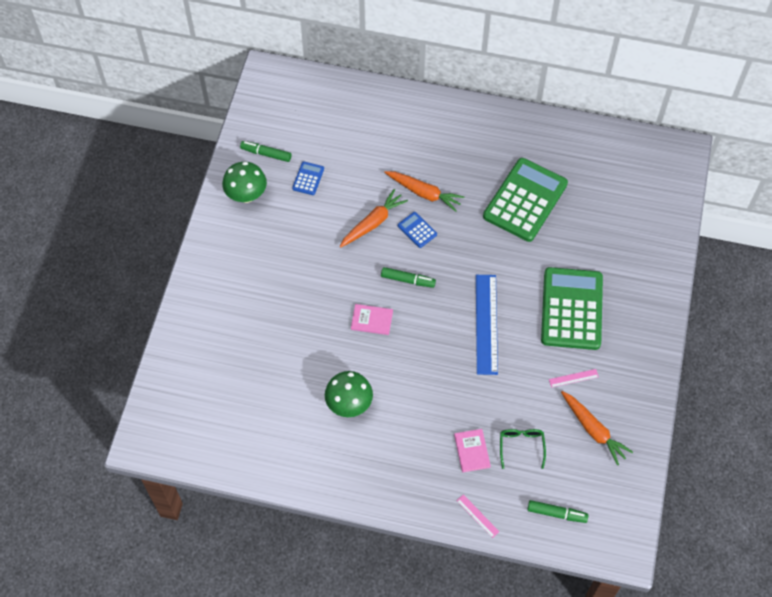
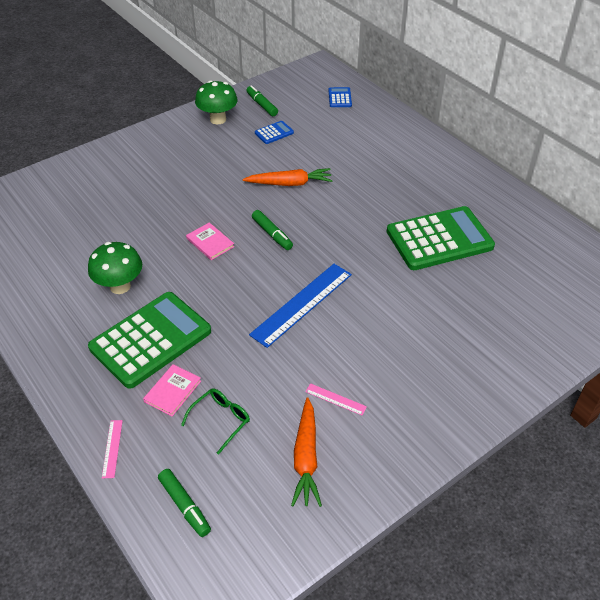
camera: 40 degrees right, 15 degrees down
orange carrot [384,171,464,212] -> none
blue calculator [398,212,437,248] -> blue calculator moved to [329,87,352,107]
green calculator [541,267,603,350] -> green calculator moved to [88,292,211,389]

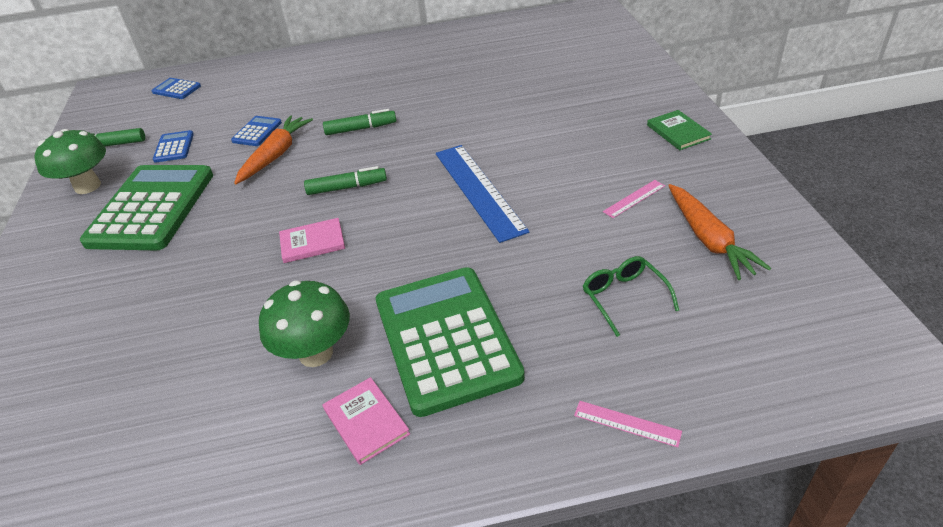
camera: 60 degrees left, 5 degrees down
pink book [143,364,201,416] -> pink book moved to [323,377,410,465]
green marker [158,469,211,537] -> green marker moved to [323,109,396,135]
orange carrot [291,397,322,507] -> orange carrot turned 45 degrees clockwise [668,184,771,280]
green calculator [387,206,495,270] -> green calculator moved to [80,165,213,250]
none -> blue calculator [231,116,282,146]
none -> green book [647,110,712,150]

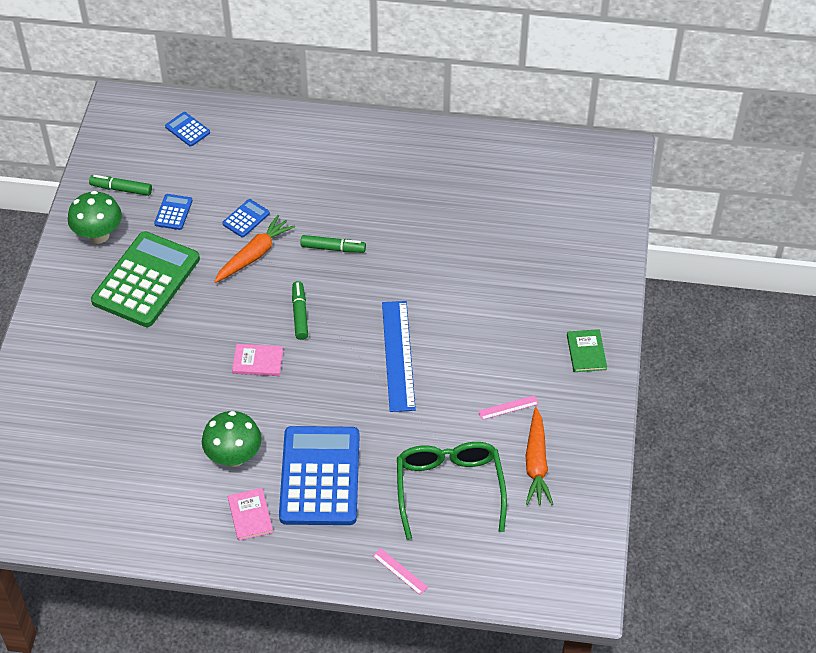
camera: 15 degrees right, 10 degrees up
green marker [304,166,387,195] -> green marker turned 105 degrees counterclockwise [292,281,308,340]
green calculator [376,267,525,417] -> blue calculator [279,426,360,525]
green glasses [583,256,680,337] -> green glasses [397,442,507,540], size x1.89

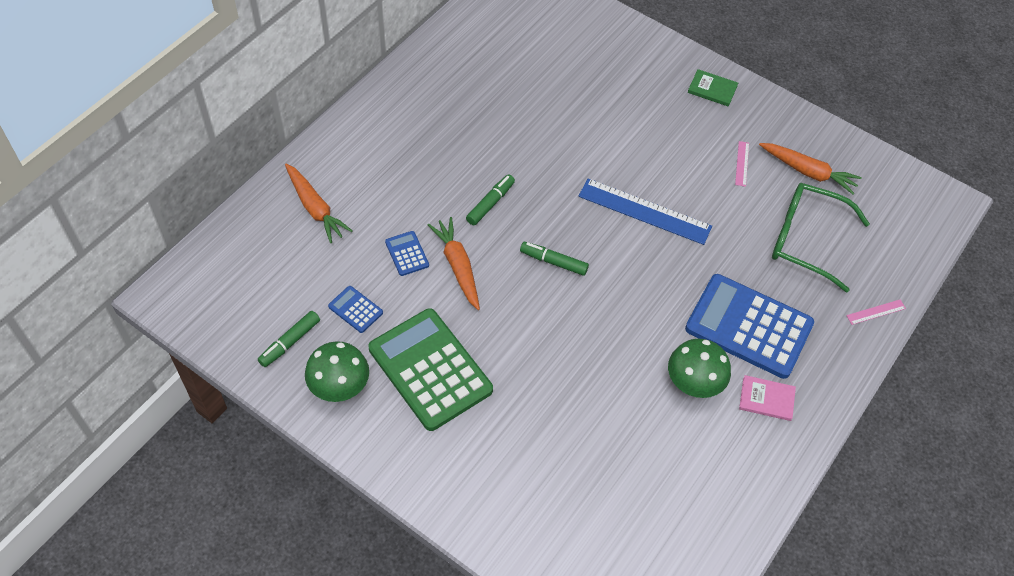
camera: 65 degrees left, 5 degrees up
blue calculator [165,112,210,147] -> none
pink book [232,344,283,376] -> none
none -> orange carrot [285,164,353,243]

